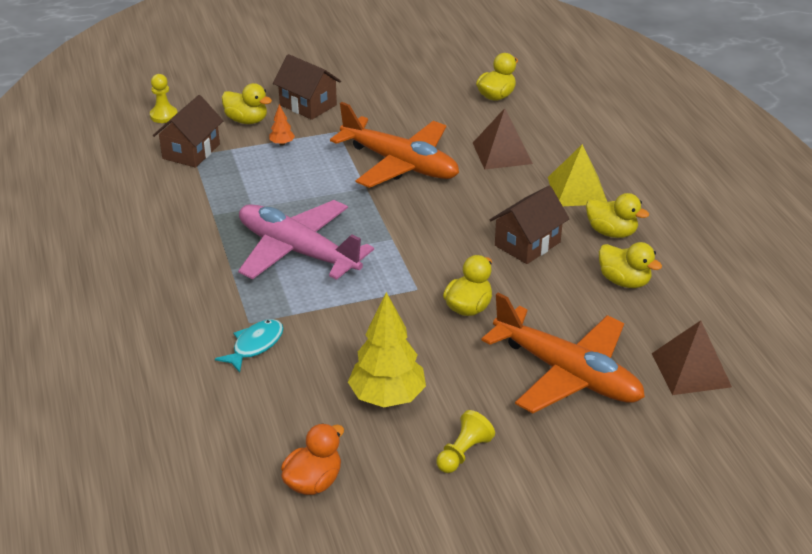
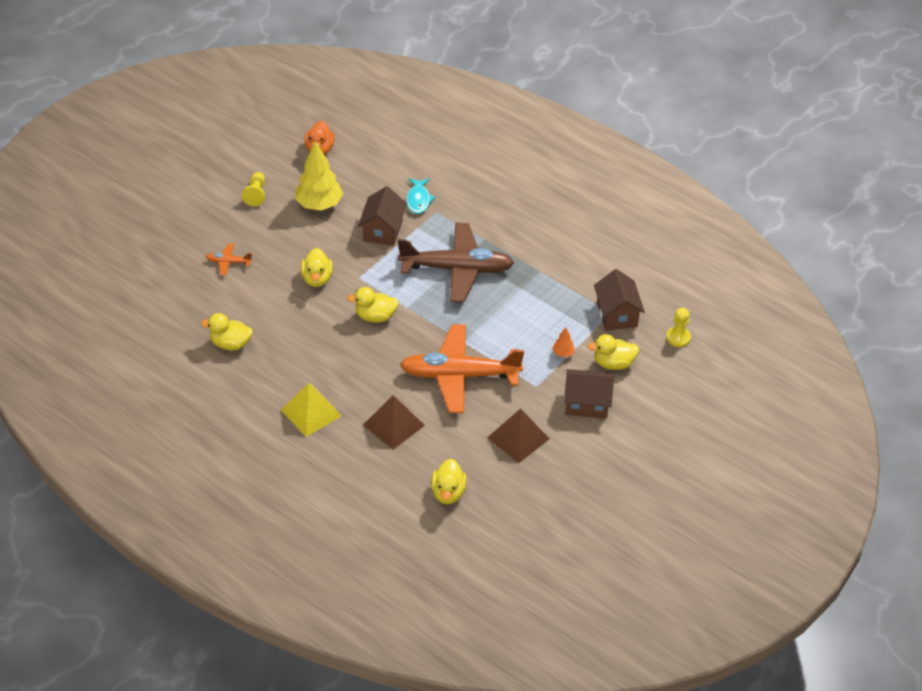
camera: 145 degrees right, 10 degrees up
pink plane [238,200,374,280] -> brown plane [398,223,514,302]
orange plane [481,293,645,413] -> orange plane [206,243,252,275], size x0.41
brown house [490,186,570,264] -> brown house moved to [358,186,407,246]
yellow duck [586,193,649,238] -> yellow duck moved to [347,287,399,323]
brown pyramid [652,320,732,395] -> brown pyramid moved to [487,408,549,463]

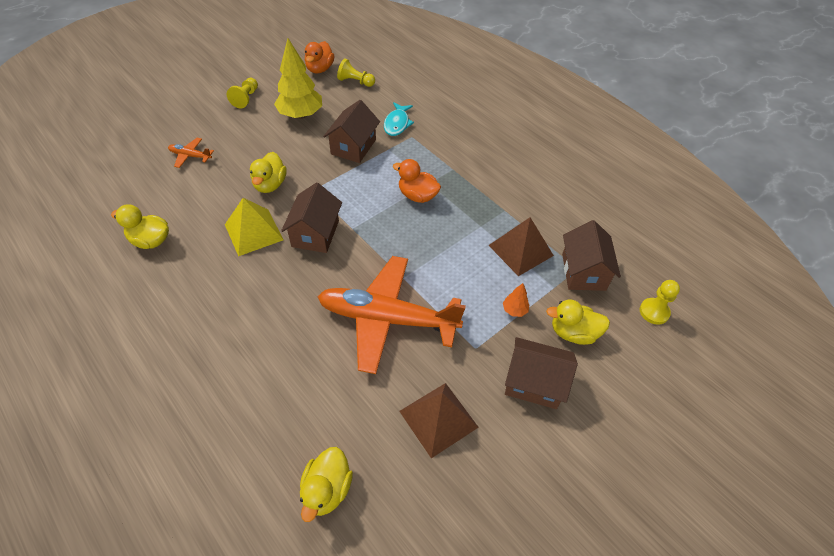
camera: 10 degrees right, 5 degrees up
yellow pyramid [281,383,342,437] -> yellow pyramid moved to [225,198,283,256]
yellow duck [347,287,399,323] -> brown house [281,183,342,253]
brown pyramid [363,395,425,450] -> brown pyramid moved to [488,217,554,276]
brown plane [398,223,514,302] -> orange duck [393,159,441,203]
none -> yellow pawn [337,59,375,87]

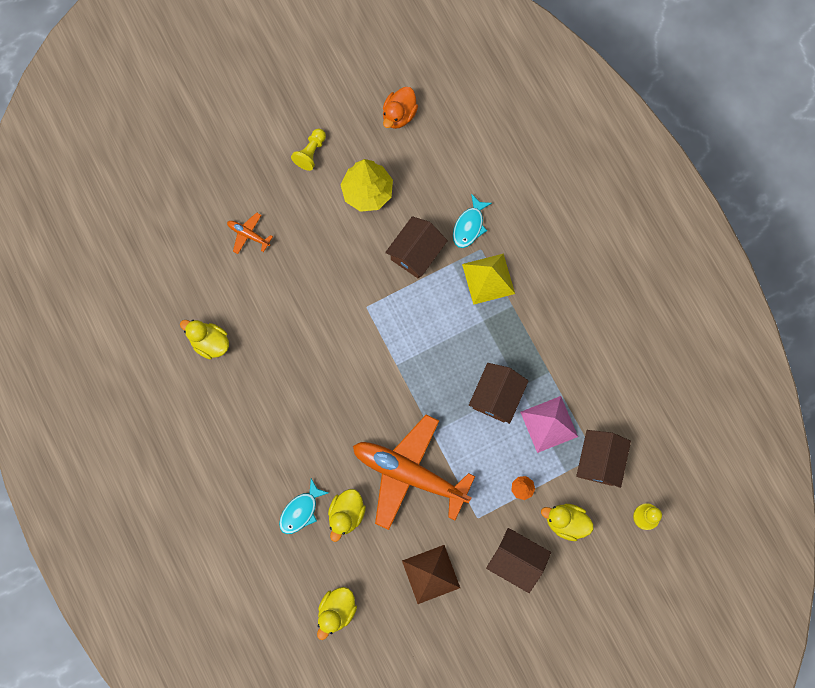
camera: 15 degrees right, 25 degrees up
yellow pyramid [225,198,283,256] -> yellow pyramid moved to [462,253,515,305]
yellow duck [250,152,287,193] -> yellow duck moved to [328,489,366,542]
brown house [281,183,342,253] -> brown house moved to [469,363,528,424]
yellow pawn [337,59,375,87] -> none
orange duck [393,159,441,203] -> none
brown pyramid [488,217,554,276] -> pink pyramid [520,396,578,453]
none -> turquoise fish [279,479,329,534]

